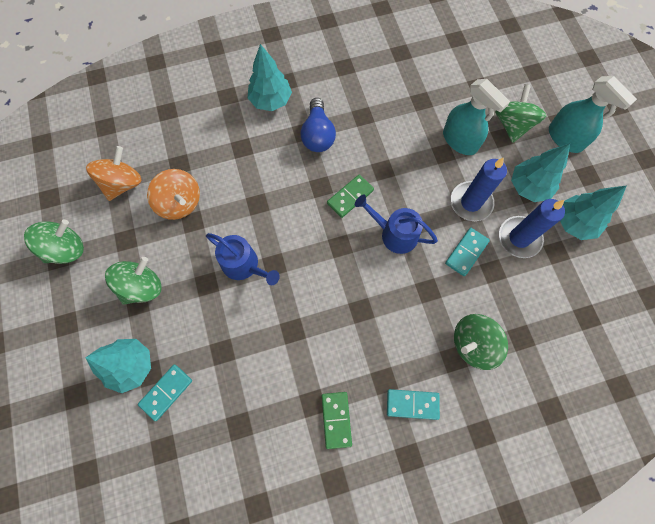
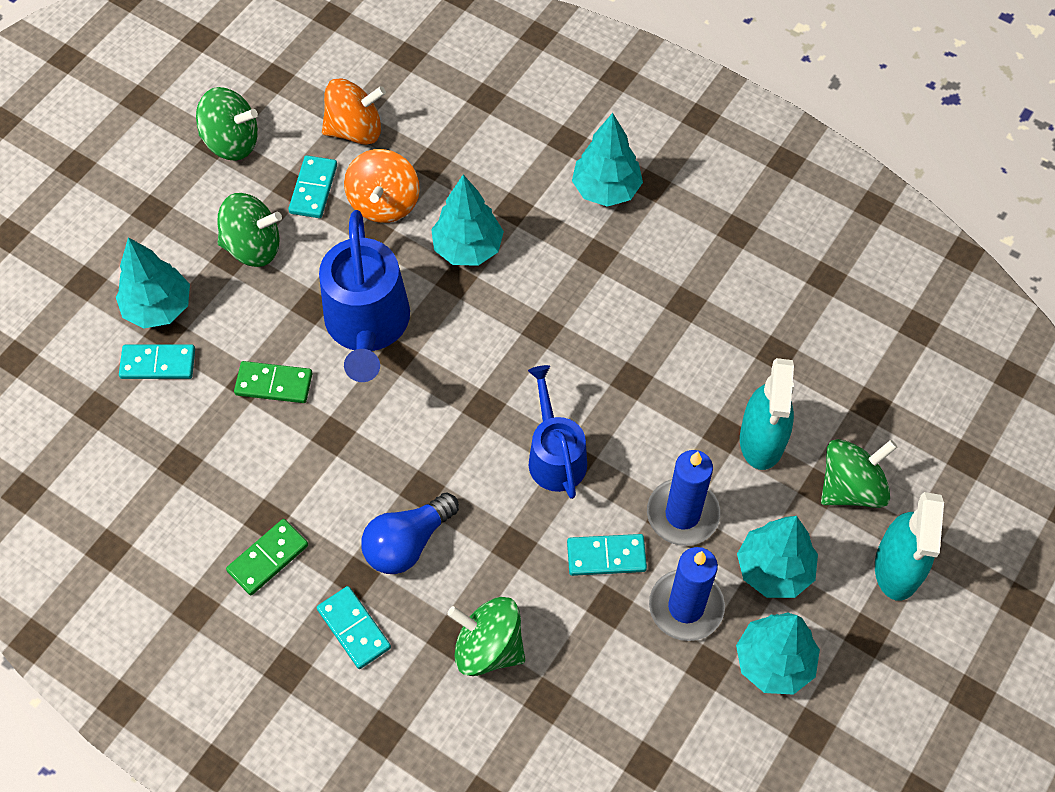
camera: 50 degrees right, 10 degrees down
blue watering can [206,233,280,285] -> blue watering can [319,210,410,382], size x1.55
blue light bulb [300,98,336,152] -> blue light bulb moved to [361,493,459,574]
green domino [327,175,374,218] -> green domino moved to [234,361,313,403]
none -> turquoise domino [288,155,337,218]
none -> turquoise tree [431,175,504,266]

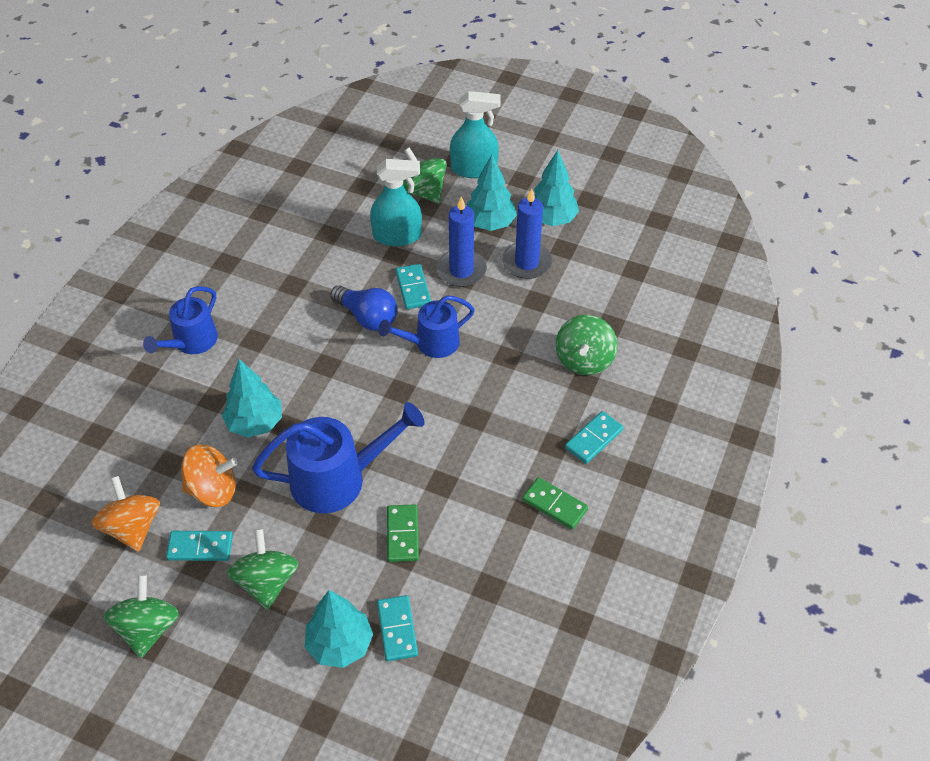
camera: 100 degrees left, 10 degrees down
blue light bulb [361,493,459,574] -> blue light bulb moved to [330,286,397,331]
turquoise domino [567,534,647,576] -> turquoise domino moved to [396,264,431,309]
turquoise tree [572,113,643,207] -> blue watering can [143,286,218,354]

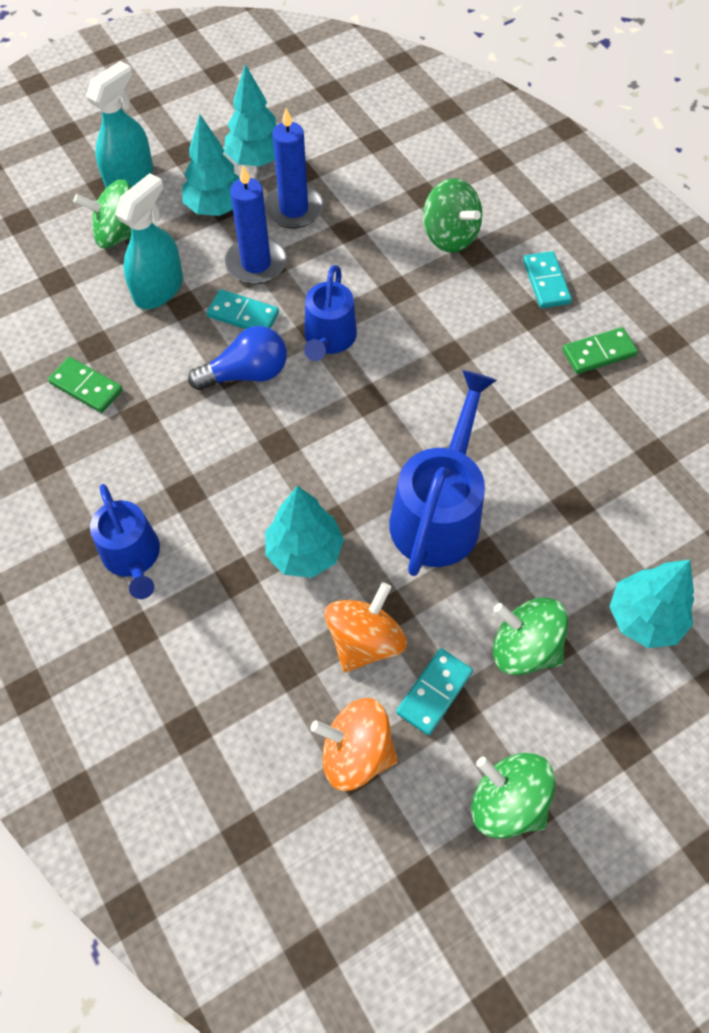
camera: 55 degrees left, 10 degrees up
turquoise domino [377,595,418,661] -> none
green domino [387,504,419,562] -> green domino moved to [48,357,123,413]

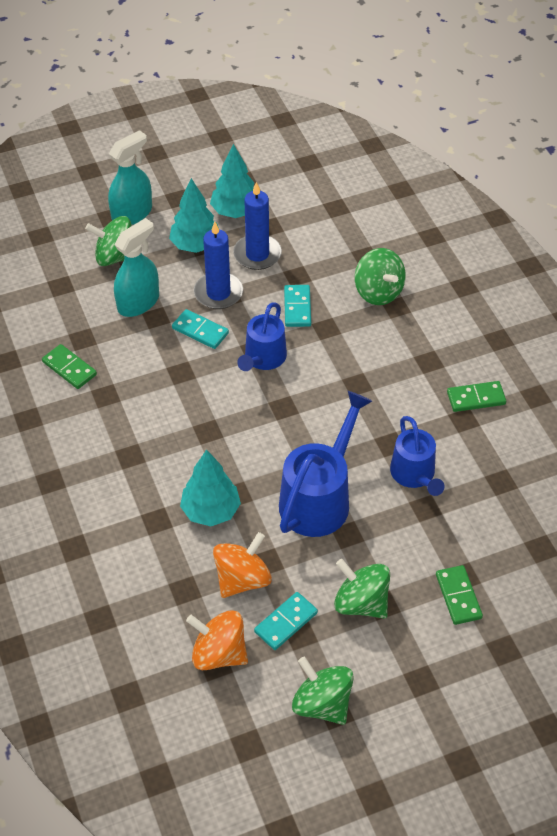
camera: 10 degrees right, 10 degrees down
blue watering can [90,484,160,599] -> blue watering can moved to [390,416,444,496]
blue light bulb [188,326,287,390] -> none
turquoise domino [523,251,572,308] -> turquoise domino moved to [284,285,311,327]
turquoise tree [609,560,694,648] -> green domino [436,565,483,625]

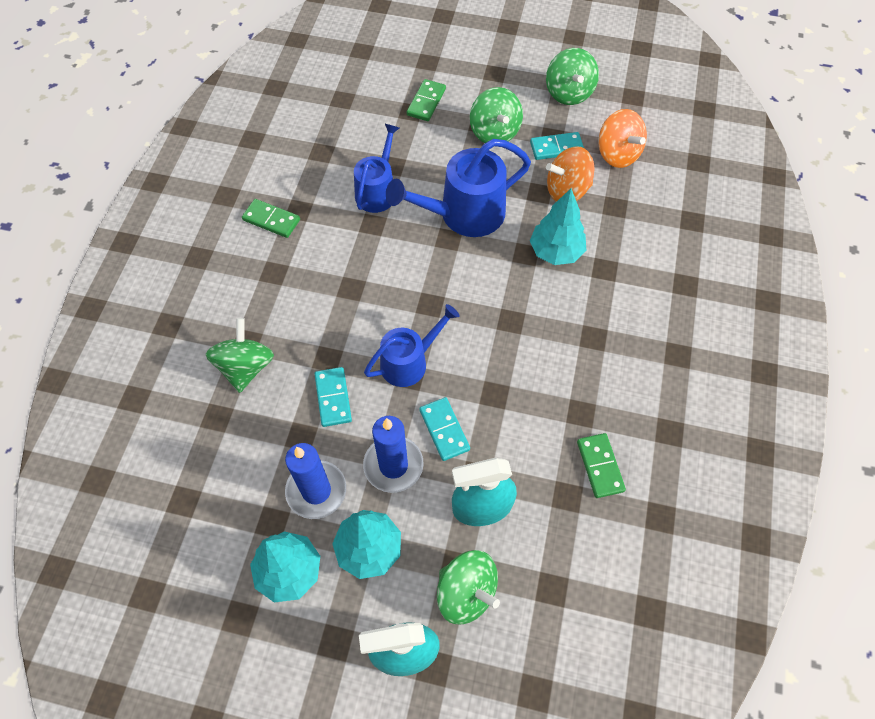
camera: 145 degrees left, 10 degrees up
turquoise domino [284,285,311,327] -> turquoise domino turned 45 degrees counterclockwise [315,367,352,427]

